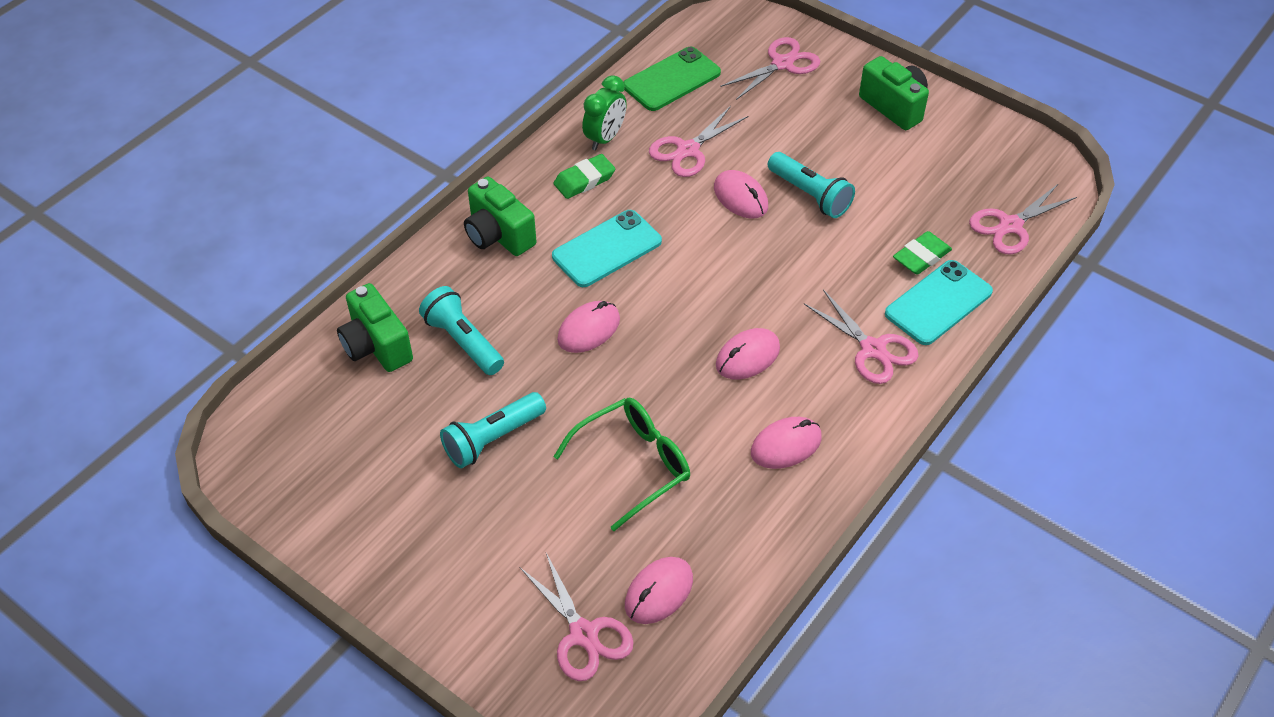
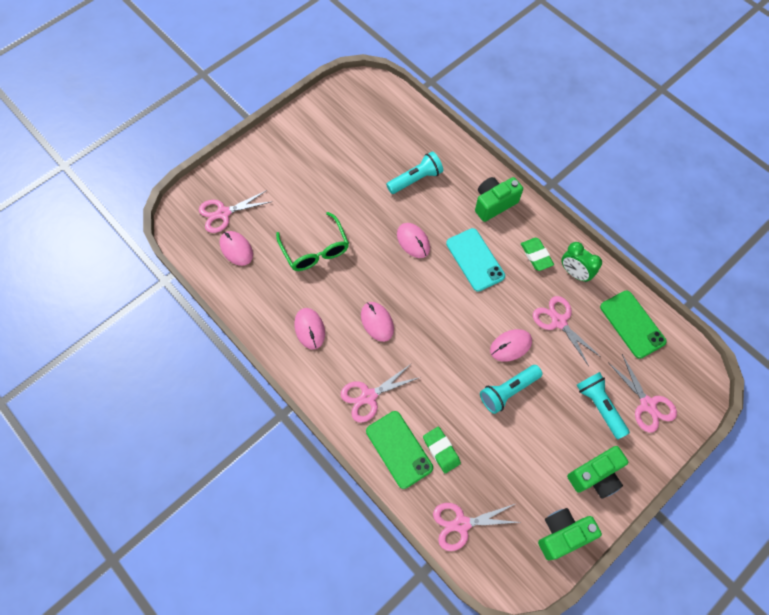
camera: 100 degrees right, 15 degrees up
green camera [337,283,413,372] -> green camera moved to [538,508,602,561]
turquoise flashlight [440,392,546,468] -> turquoise flashlight moved to [577,372,630,439]
turquoise phone [885,260,993,345] -> green phone [366,411,433,489]
pink scissors [969,183,1077,254] -> pink scissors turned 75 degrees counterclockwise [433,503,520,551]

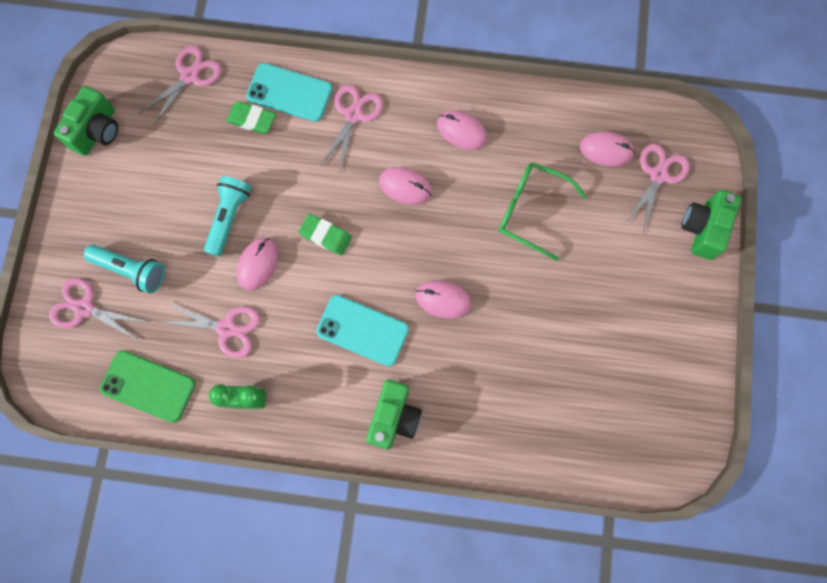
camera: 140 degrees right, 10 degrees up
green phone [366,411,433,489] -> turquoise phone [246,63,332,122]
turquoise flashlight [386,151,443,194] -> none
green eraser [521,238,554,271] -> green eraser moved to [298,214,352,256]
green camera [567,446,628,499] -> green camera moved to [681,190,741,260]

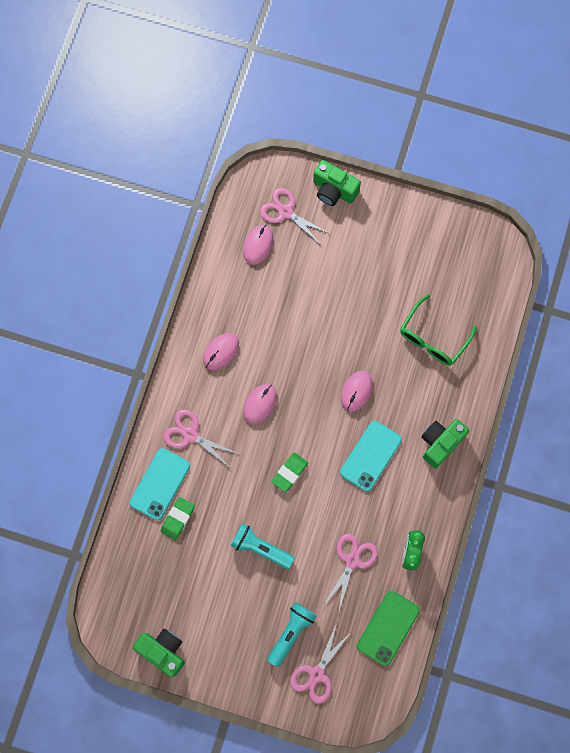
camera: 80 degrees left, 0 degrees up
pink scissors [139,46,221,126] -> none
pink mouse [237,238,278,290] -> none
green camera [366,380,422,449] -> green camera turned 75 degrees counterclockwise [421,419,469,468]
green glasses [499,162,586,261] -> green glasses moved to [400,294,477,366]

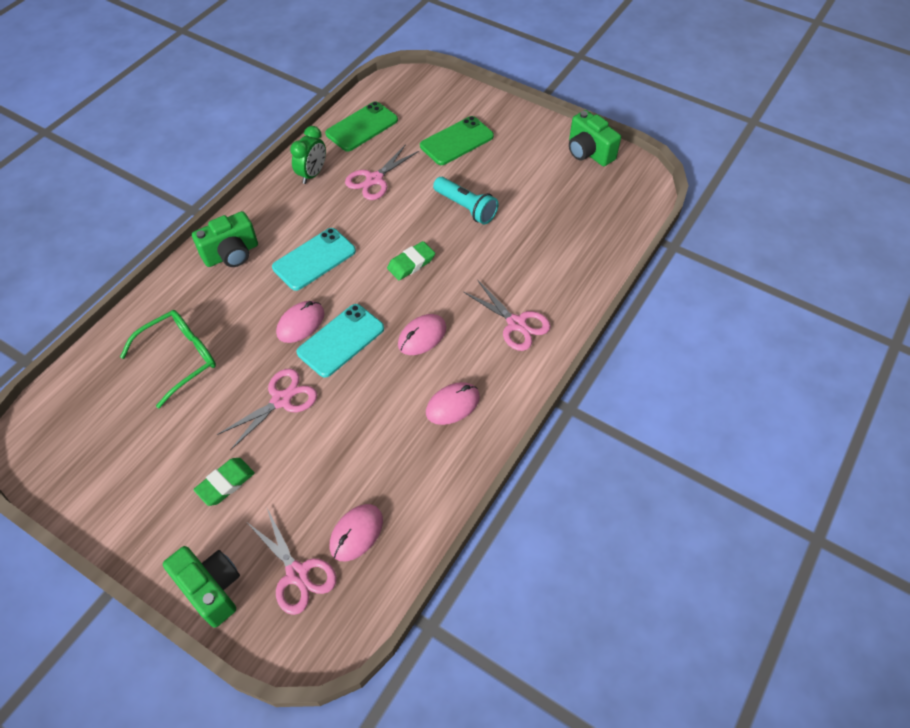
camera: 165 degrees left, 20 degrees down
turquoise phone [129,448,190,520] -> turquoise phone moved to [297,304,384,378]
green eraser [161,497,195,540] -> green eraser moved to [193,458,255,506]
turquoise flashlight [267,602,317,667] -> green phone [420,116,494,165]
pink scissors [290,623,351,704] -> pink scissors moved to [217,369,317,450]

